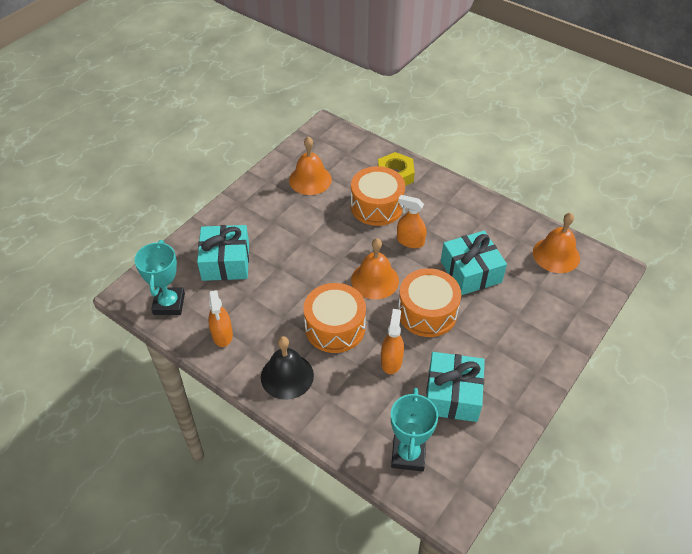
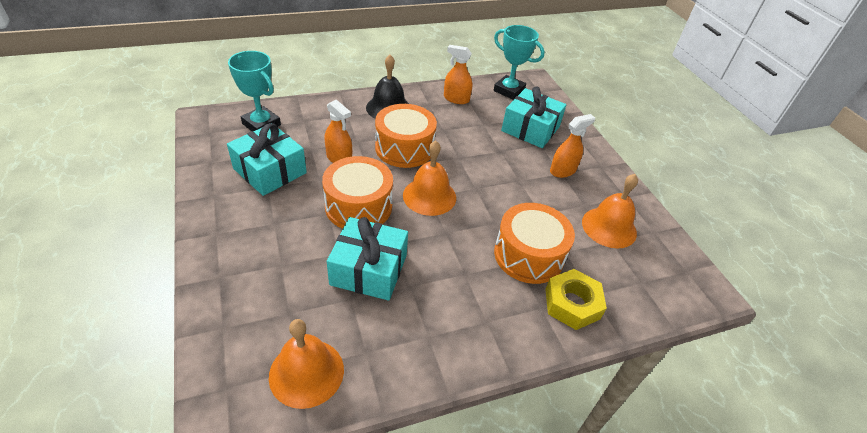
camera: 120 degrees right, 5 degrees down
orange spray bottle [397,195,426,248] -> orange spray bottle moved to [550,114,595,178]

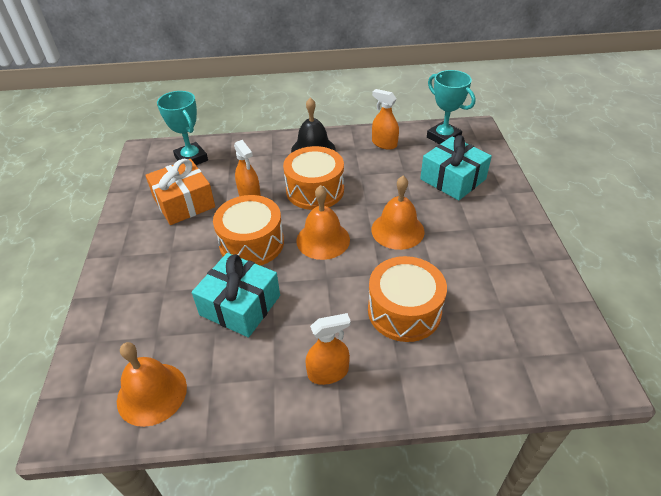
camera: 20 degrees right, 0 degrees up
turquoise gift [227,123,307,196] -> orange gift [145,159,215,225]
yellow nut [545,269,607,330] -> none
orange spray bottle [550,114,595,178] -> orange spray bottle moved to [305,313,351,385]
orange bell [582,174,638,249] -> orange bell moved to [371,176,425,250]

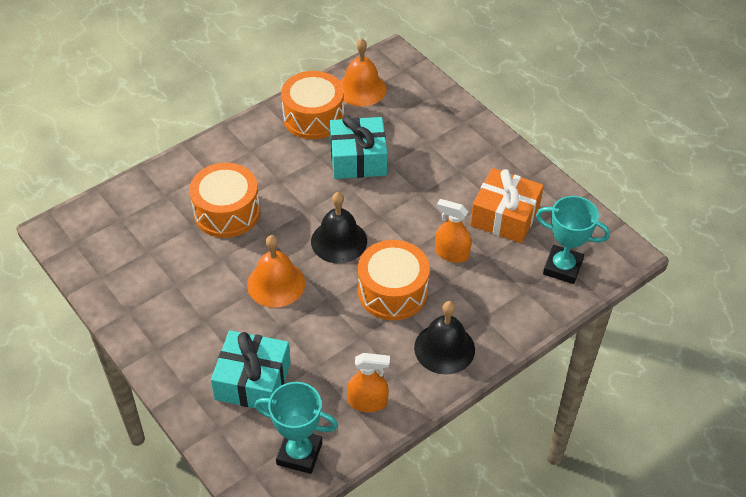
camera: 145 degrees right, 5 degrees up
orange drum [213,195,284,266] -> orange drum moved to [281,71,344,139]
orange bell [296,185,350,260] -> black bell [311,192,367,263]
orange spray bottle [305,313,351,385] -> none

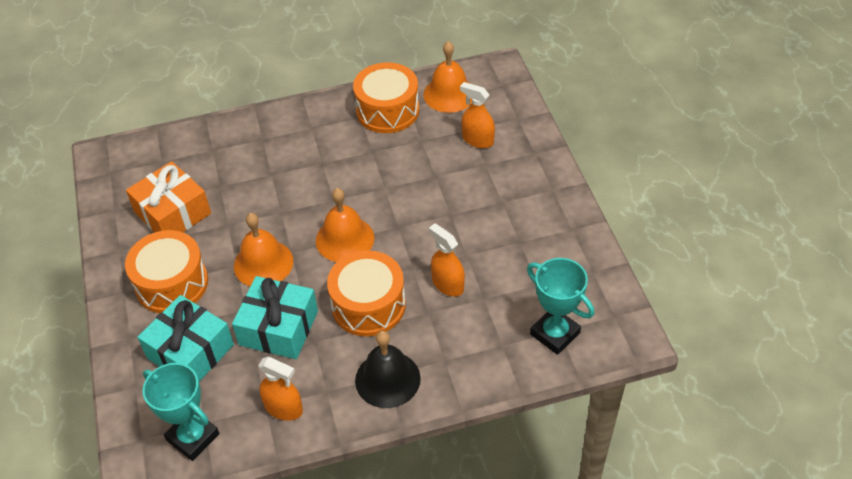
camera: 25 degrees right, 0 degrees up
orange drum [189,163,260,238] -> orange drum moved to [125,230,208,313]
black bell [311,192,367,263] -> orange bell [316,188,374,262]
turquoise gift [330,115,387,179] -> turquoise gift moved to [232,276,318,359]
orange gift [470,168,544,243] -> orange gift moved to [126,161,211,232]
none -> orange spray bottle [460,82,495,148]

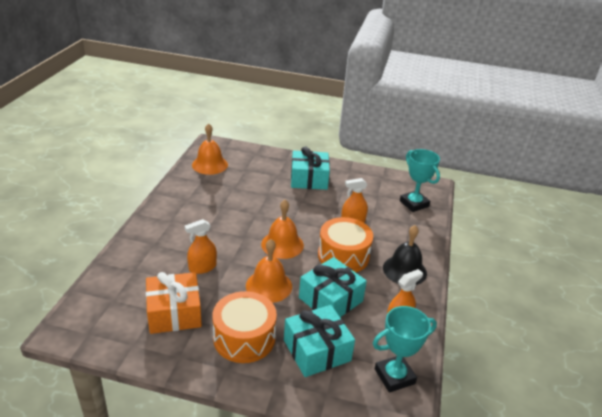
camera: 65 degrees left, 15 degrees down
orange drum [353,62,419,133] -> none
orange spray bottle [460,82,495,148] -> orange spray bottle moved to [185,219,217,274]
turquoise trophy [527,258,594,355] -> turquoise trophy turned 75 degrees clockwise [400,149,440,212]
none -> turquoise gift [291,146,330,190]

